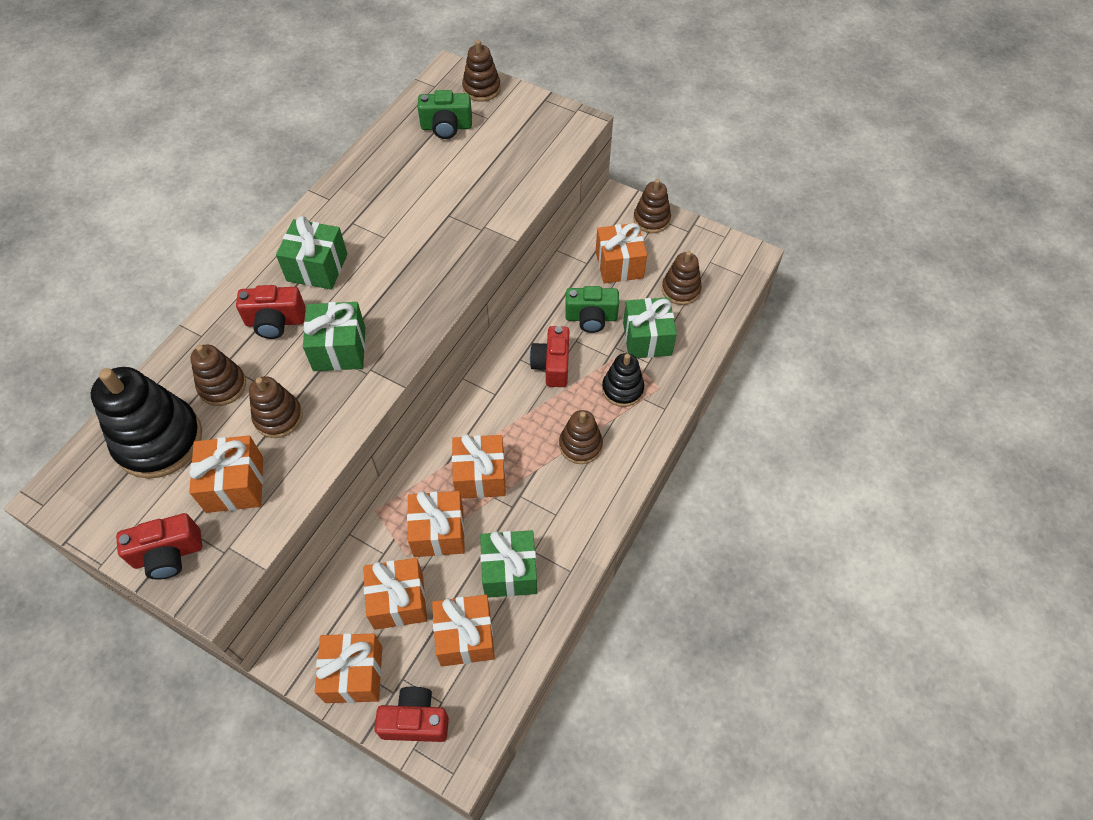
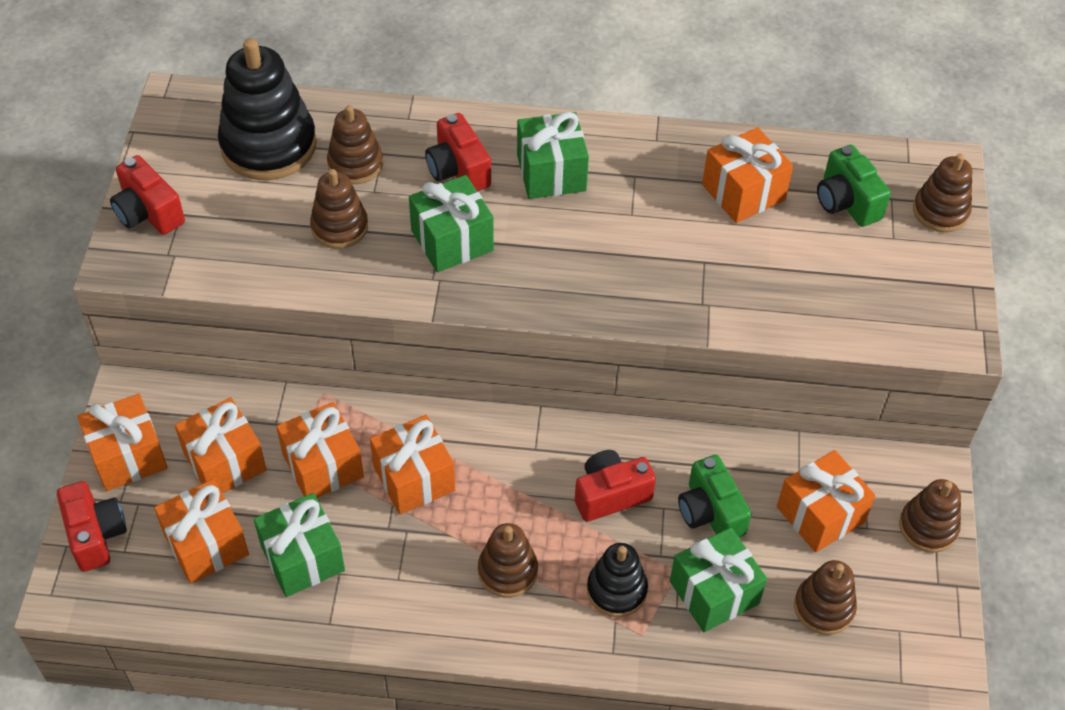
camera: 65 degrees right, 5 degrees down
orange gift [189,435,263,513] -> orange gift moved to [702,127,793,223]

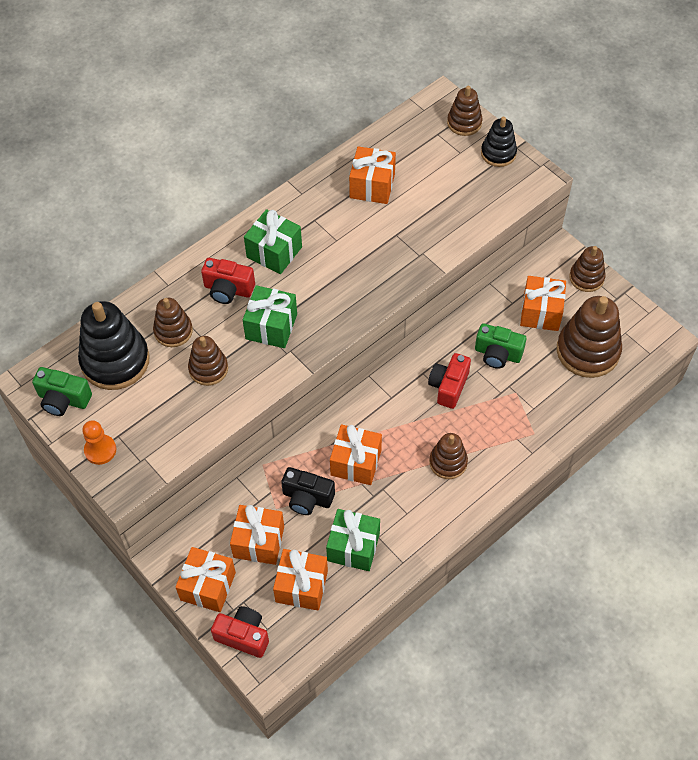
camera: 45 degrees left, 5 degrees up
red camera [110,155,185,235] -> orange pawn [82,420,116,465]
orange gift [276,402,364,498] -> black camera [281,467,335,515]
black stacking toy [587,543,648,617] -> black stacking toy moved to [481,117,517,167]
green gift [670,528,767,632] -> none
brown stacking toy [794,560,857,635] -> brown stacking toy [557,296,622,378], size x1.75
green camera [817,145,891,227] -> green camera moved to [32,367,92,416]

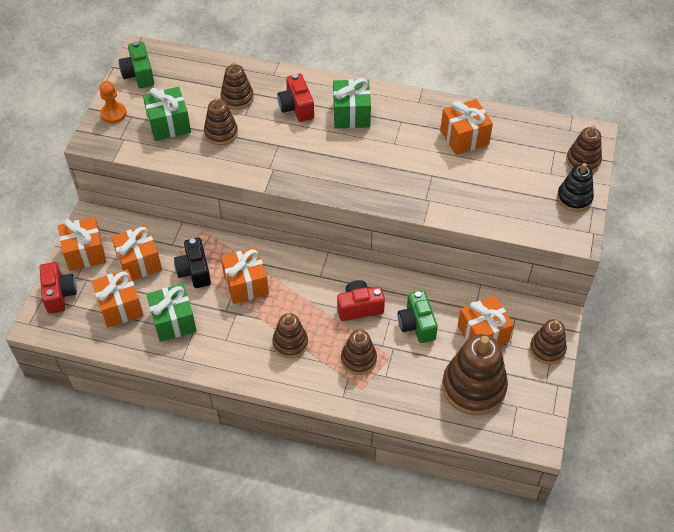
camera: 55 degrees right, 5 degrees down
black stacking toy [78,301,150,390] -> none
green gift [243,285,297,348] -> green gift moved to [143,87,191,141]
none -> brown stacking toy [341,330,377,375]

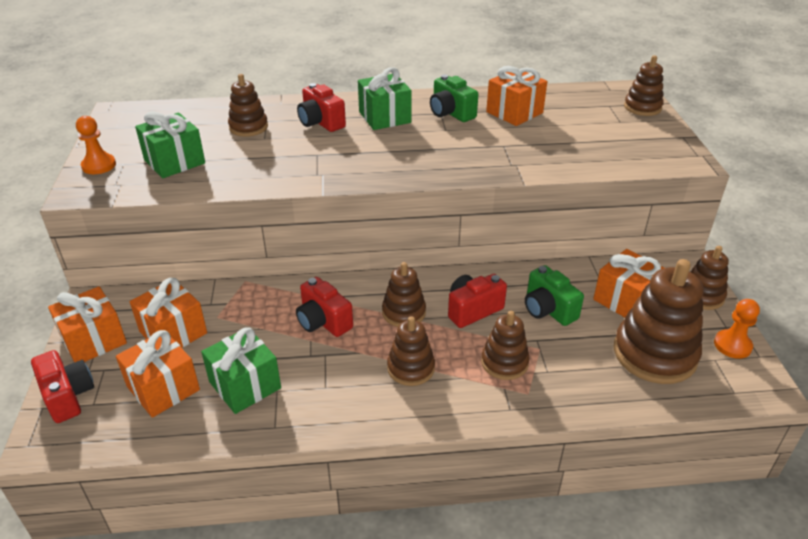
camera: 20 degrees left, 15 degrees down
green camera [119,41,154,88] -> green camera moved to [430,75,478,122]
black camera [174,238,211,288] -> none
brown stacking toy [204,97,238,145] -> brown stacking toy moved to [382,262,426,327]
orange gift [221,247,269,304] -> red camera [296,277,353,337]
black stacking toy [557,163,594,212] -> none
none -> orange pawn [714,299,760,359]

